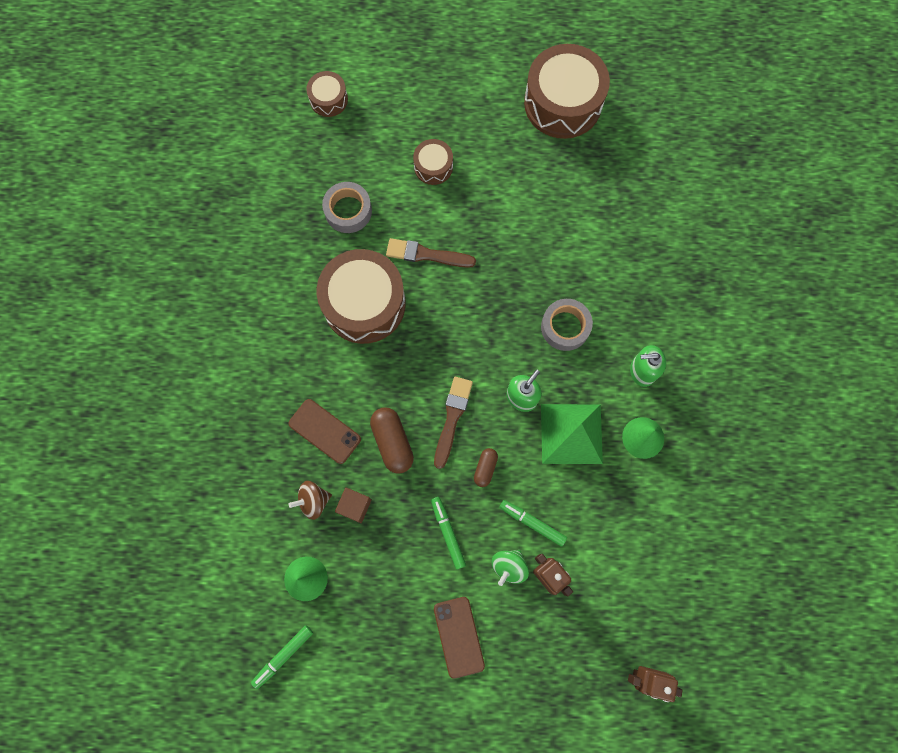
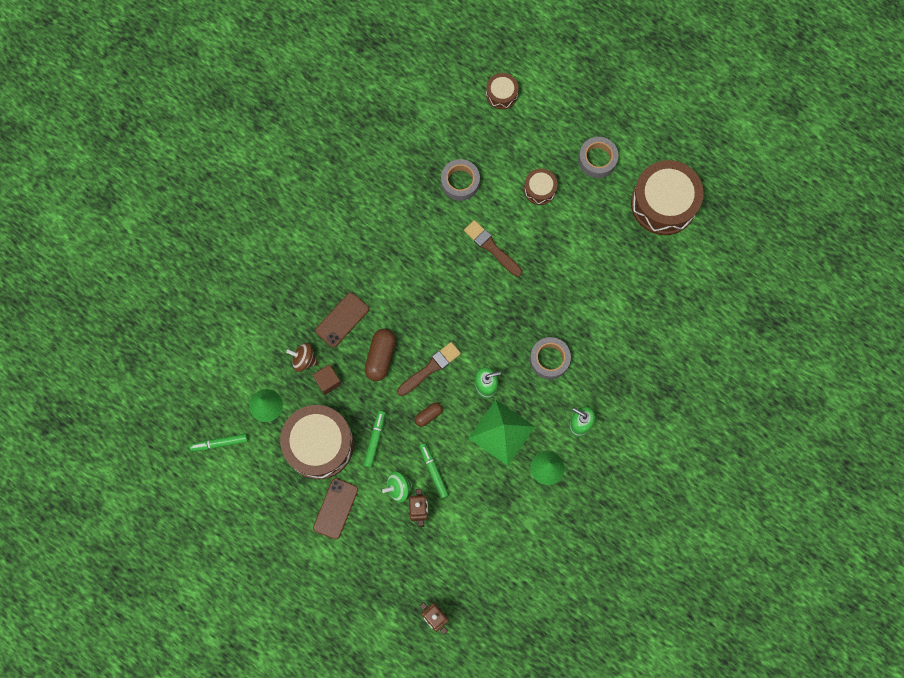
camera: 35 degrees right, 0 degrees up
brown phone [288,399,361,464] -> brown phone turned 60 degrees clockwise [315,292,369,347]
brown drum [317,249,406,344] -> brown drum moved to [280,405,354,479]
none -> grey tape [578,137,619,178]

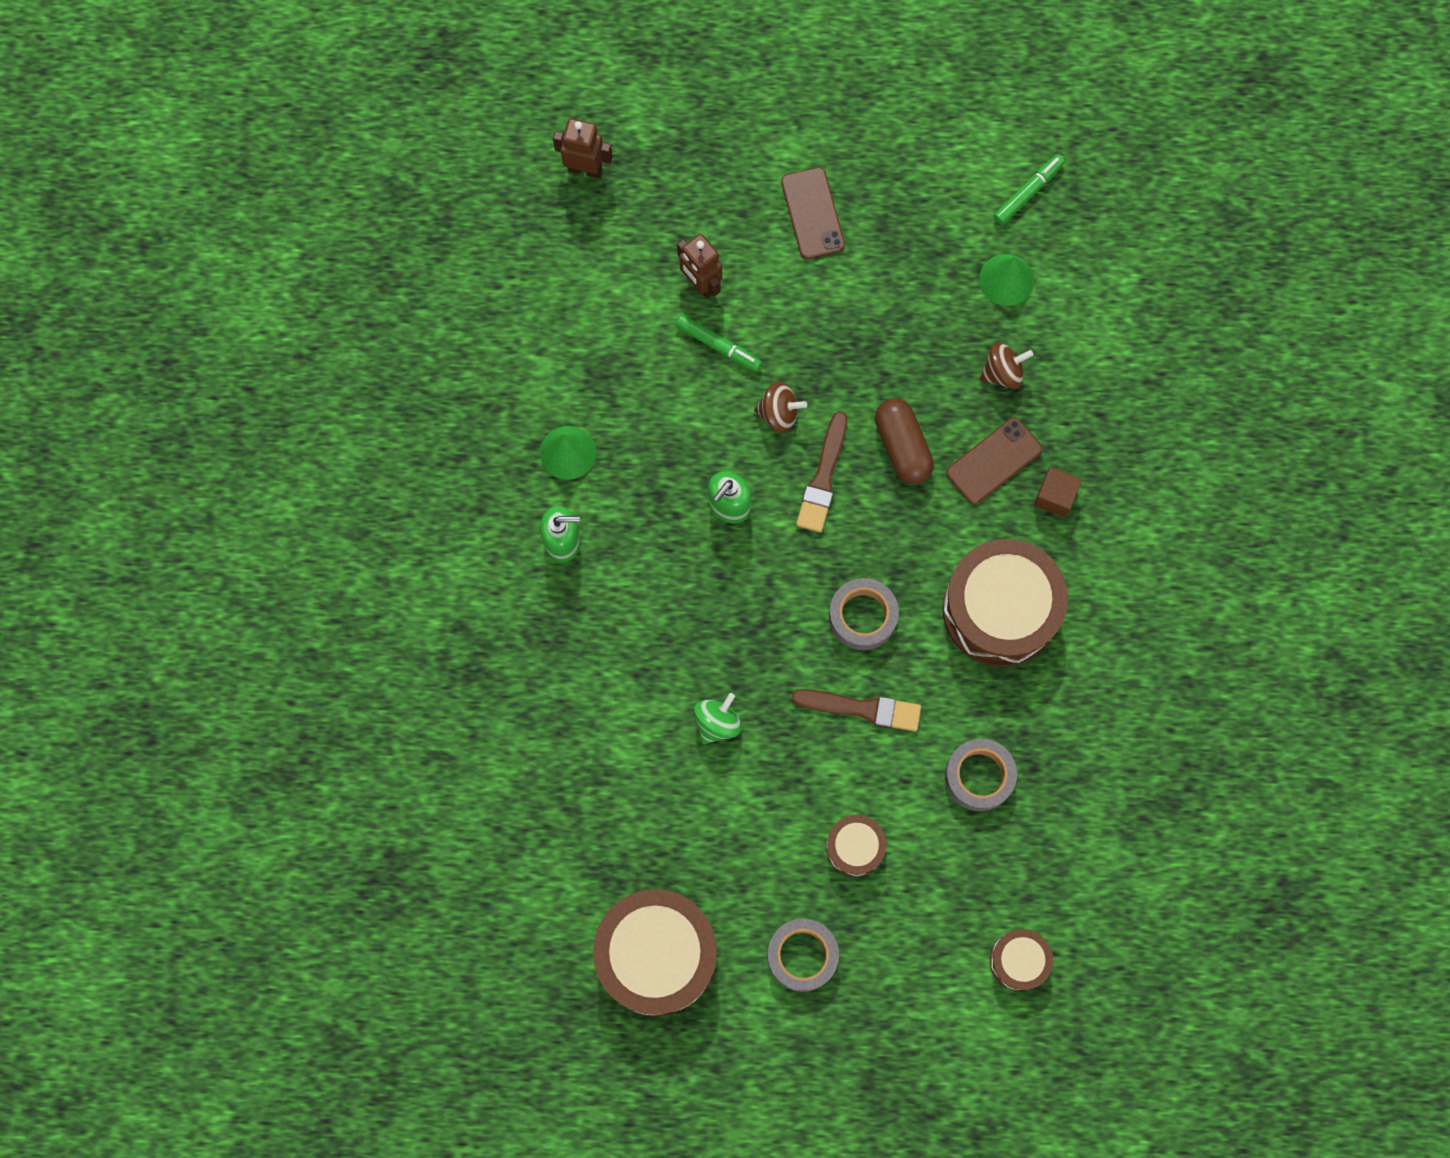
camera: 145 degrees right, 0 degrees up
brown drum [280,405,354,479] -> brown drum moved to [943,539,1068,667]
brown cube [313,364,342,395] -> brown cube moved to [1034,467,1082,518]
brown phone [315,292,369,347] -> brown phone turned 45 degrees clockwise [946,418,1042,504]
green marker [364,411,386,468] -> none
green spinning top [382,472,413,502] -> green spinning top moved to [694,693,742,744]
brown capsule [415,402,443,427] -> brown spinning top [754,382,807,433]
green pyramid [468,400,535,466] -> none
grey tape [530,337,571,379] -> grey tape moved to [829,578,899,650]

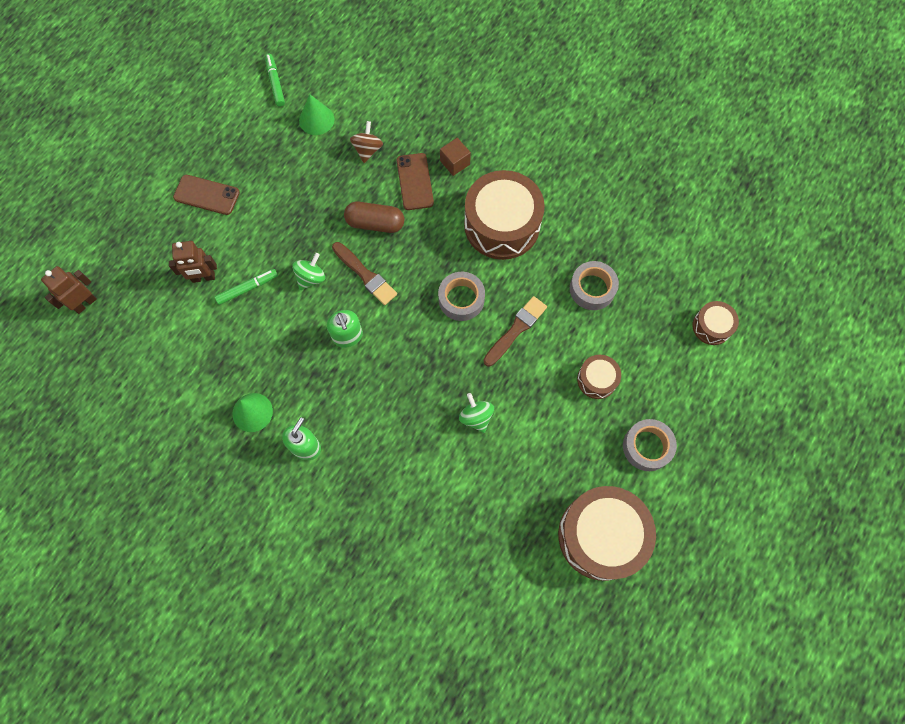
camera: 60 degrees left, 5 degrees down
brown spinning top [754,382,807,433] -> green spinning top [292,253,325,290]

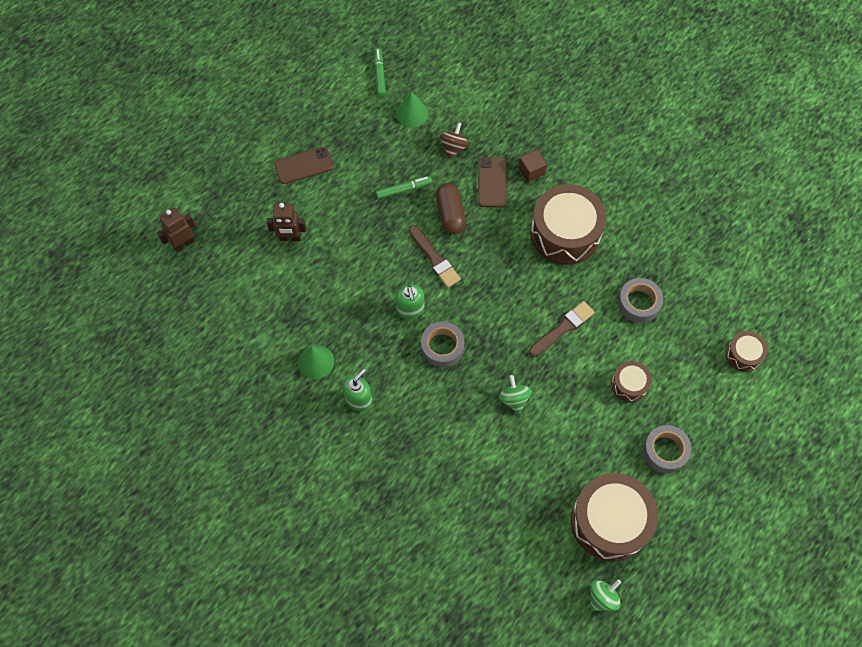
camera: 10 degrees right, 5 degrees down
brown phone [173,175,240,215] -> brown phone turned 45 degrees counterclockwise [274,147,333,184]
green marker [215,269,278,305] -> green marker moved to [376,176,432,199]
green spinning top [292,253,325,290] -> green spinning top moved to [590,579,621,611]
brown capsule [344,202,404,233] -> brown capsule turned 60 degrees clockwise [436,183,466,234]
grey tape [438,272,485,321] -> grey tape moved to [421,322,464,367]

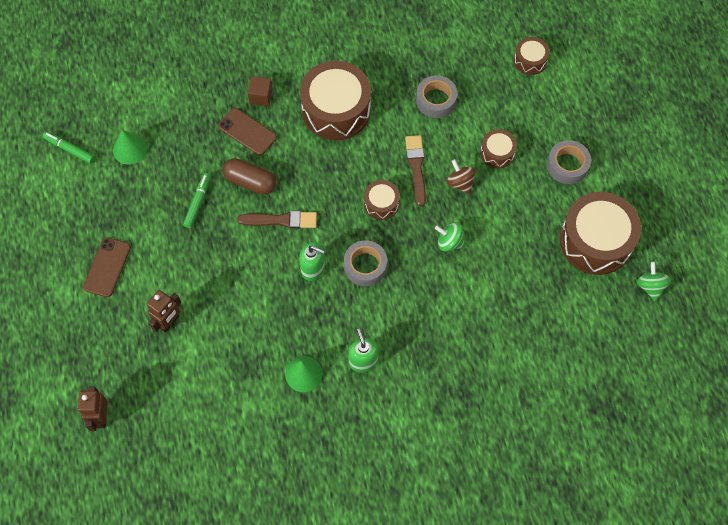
camera: 55 degrees left, 0 degrees up
brown spinning top [440,122,469,159] -> brown spinning top moved to [447,159,476,194]
none -> brown drum [364,180,400,220]

